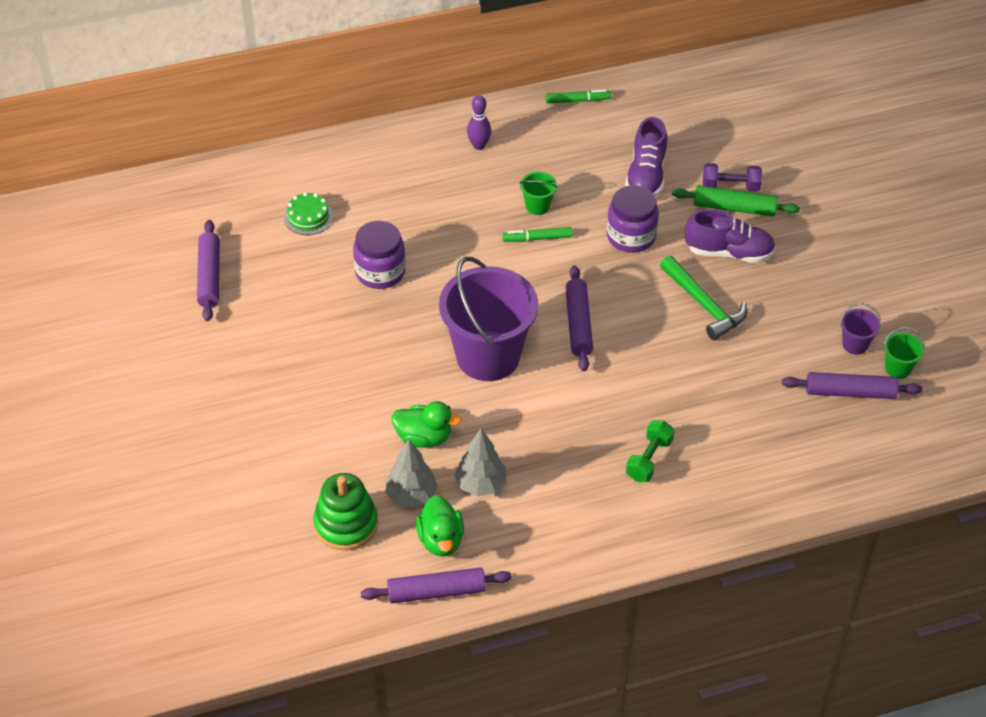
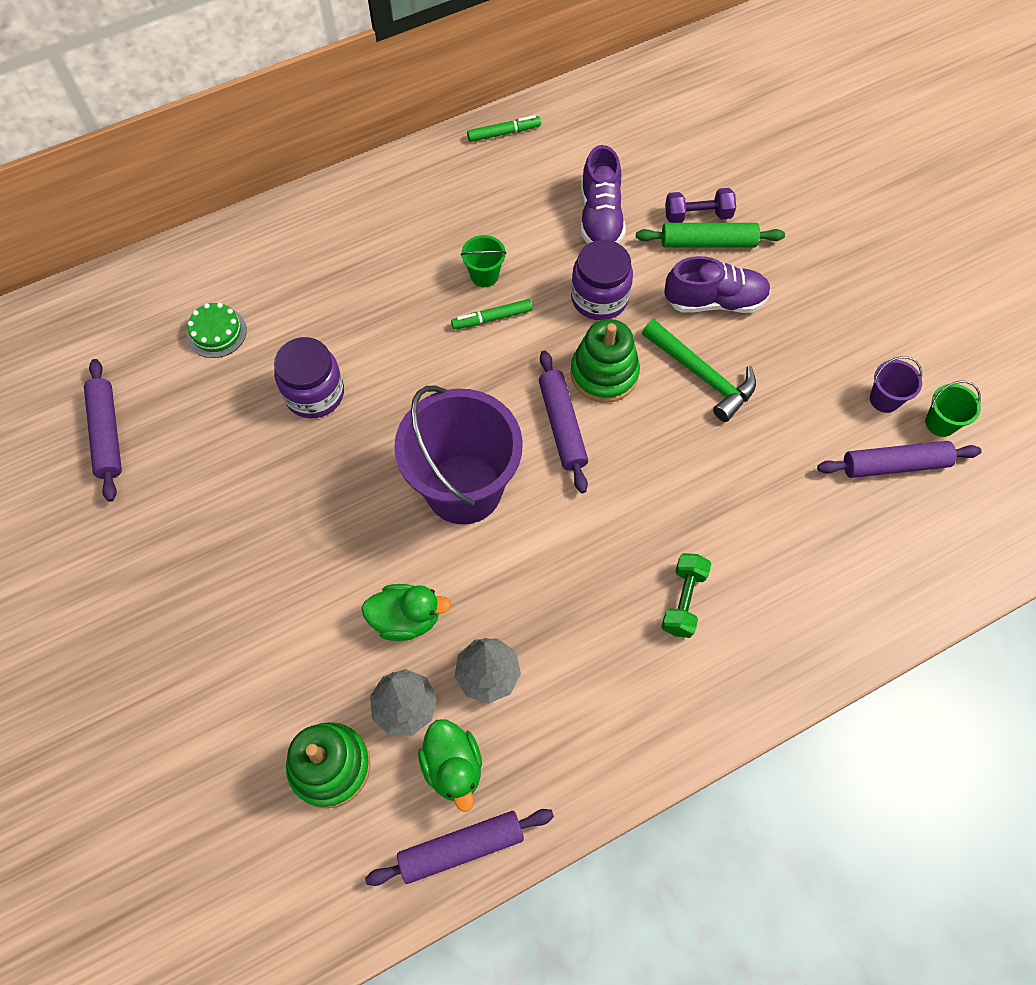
camera: 10 degrees left, 15 degrees up
purple bowling pin [467,95,491,150] -> none
none -> green stacking toy [570,319,640,403]

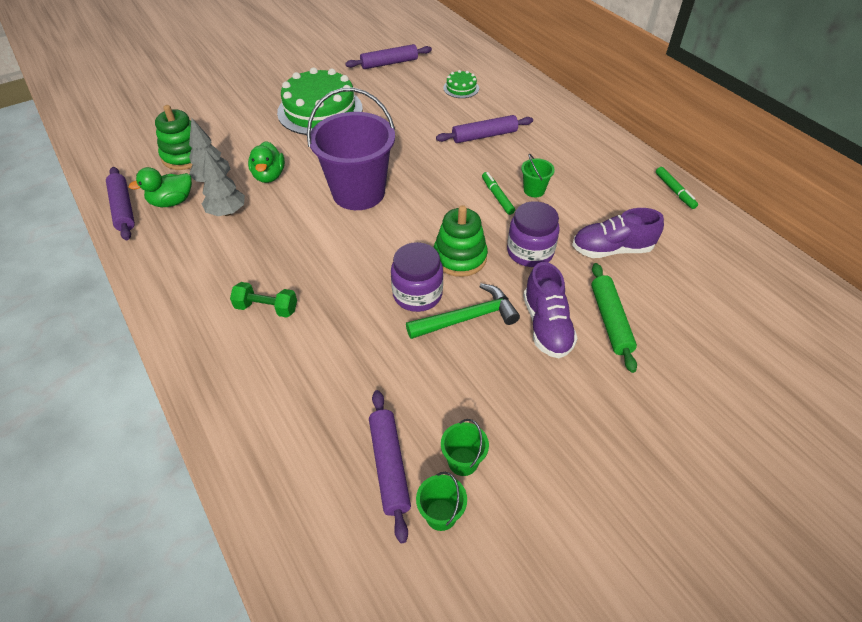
camera: 85 degrees right, 15 degrees down
purple jar [274,337,344,418] -> purple jar moved to [391,242,443,312]
purple rolling pin [539,350,588,493] -> purple rolling pin moved to [436,115,533,143]
green hammer [642,319,756,422] -> green hammer turned 150 degrees counterclockwise [406,283,520,339]
purple dumbbell [665,188,736,223] -> none
purple bucket [870,356,922,413] -> green bucket [441,419,489,476]
none -> green cake [277,67,363,135]

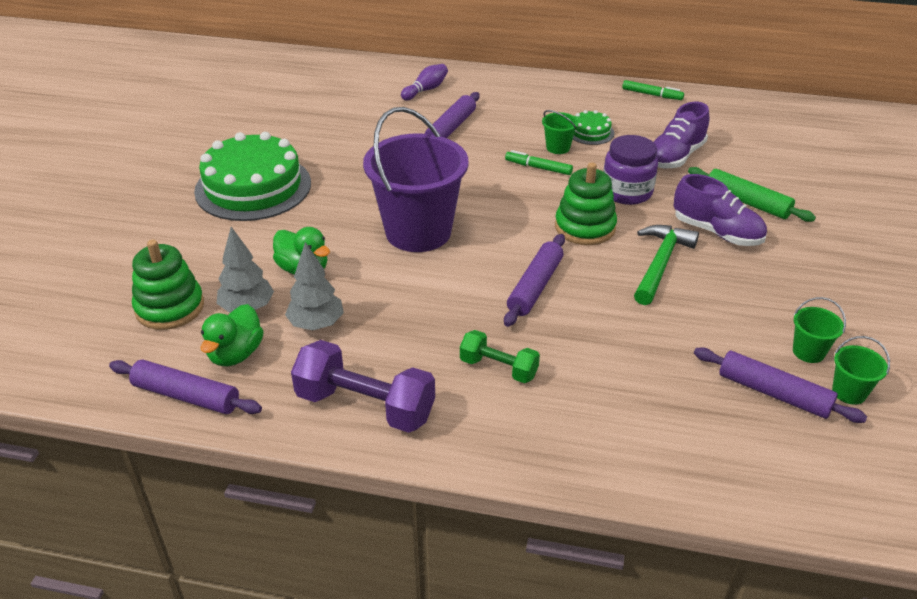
camera: 45 degrees left, 10 degrees down
green dumbbell [230,282,297,318] -> green dumbbell turned 60 degrees clockwise [460,330,540,383]
purple rolling pin [345,44,432,69] -> purple rolling pin moved to [504,234,565,327]
purple jar [391,242,443,312] -> none
green cake [443,70,479,98] -> green cake moved to [573,110,614,145]
none -> purple dumbbell [291,340,435,433]
none -> purple bowling pin [401,64,448,101]

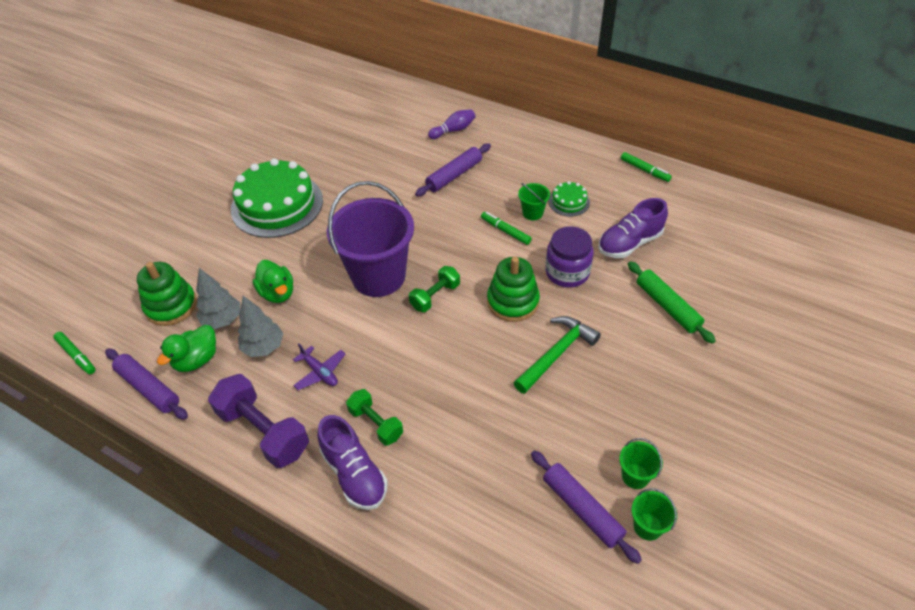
camera: 20 degrees right, 10 degrees up
purple rolling pin [504,234,565,327] -> none
purple shoe [673,174,767,246] -> purple shoe moved to [317,415,388,510]
none -> green marker [53,332,95,374]
none -> purple plane [293,344,345,390]
none -> green dumbbell [409,266,460,312]

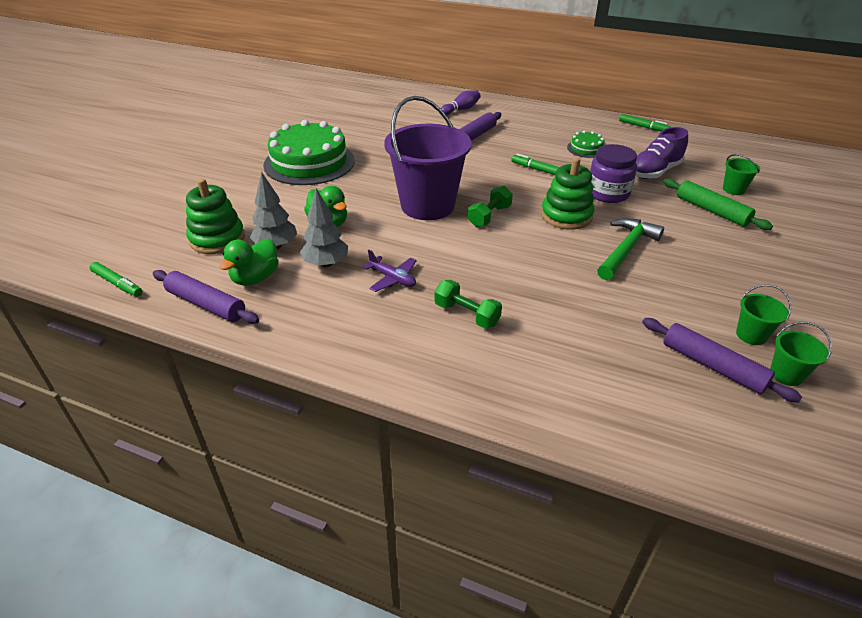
camera: 10 degrees left, 10 degrees down
purple dumbbell [208,374,309,468] -> none
purple shoe [317,415,388,510] -> none
green bucket [518,183,550,220] -> green bucket moved to [723,154,760,195]

